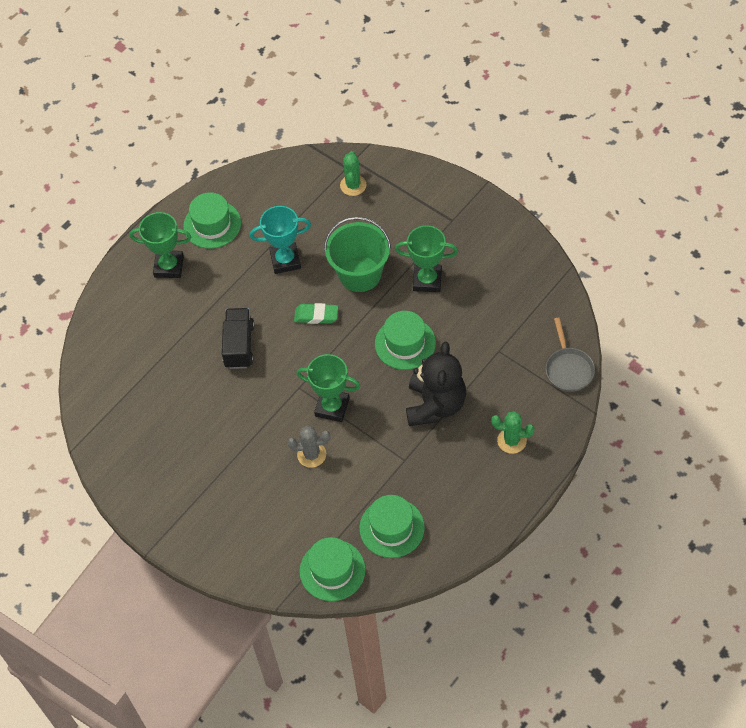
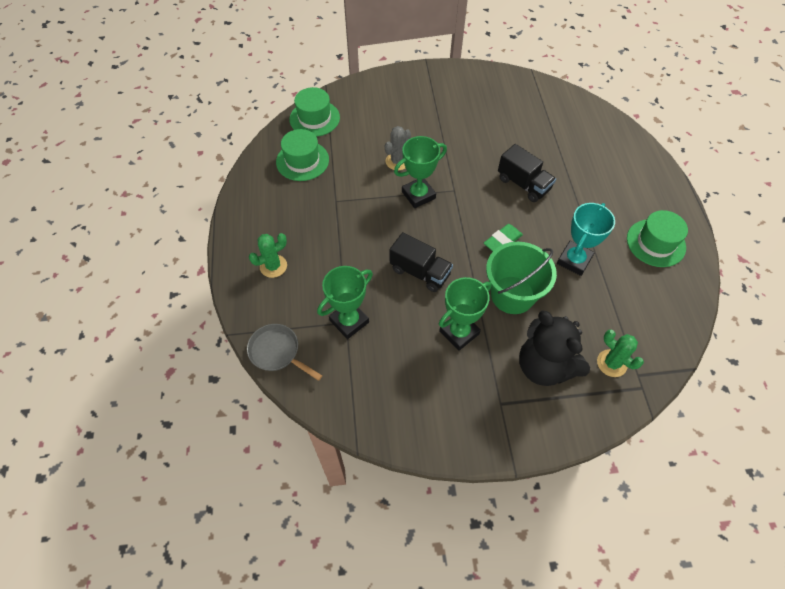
camera: 130 degrees right, 0 degrees up
green trophy [129,212,191,278] -> green trophy moved to [317,266,373,339]
green hat [375,311,436,370] -> black truck [390,232,453,292]
black teddy bear [406,342,466,426] -> black teddy bear moved to [519,311,590,386]

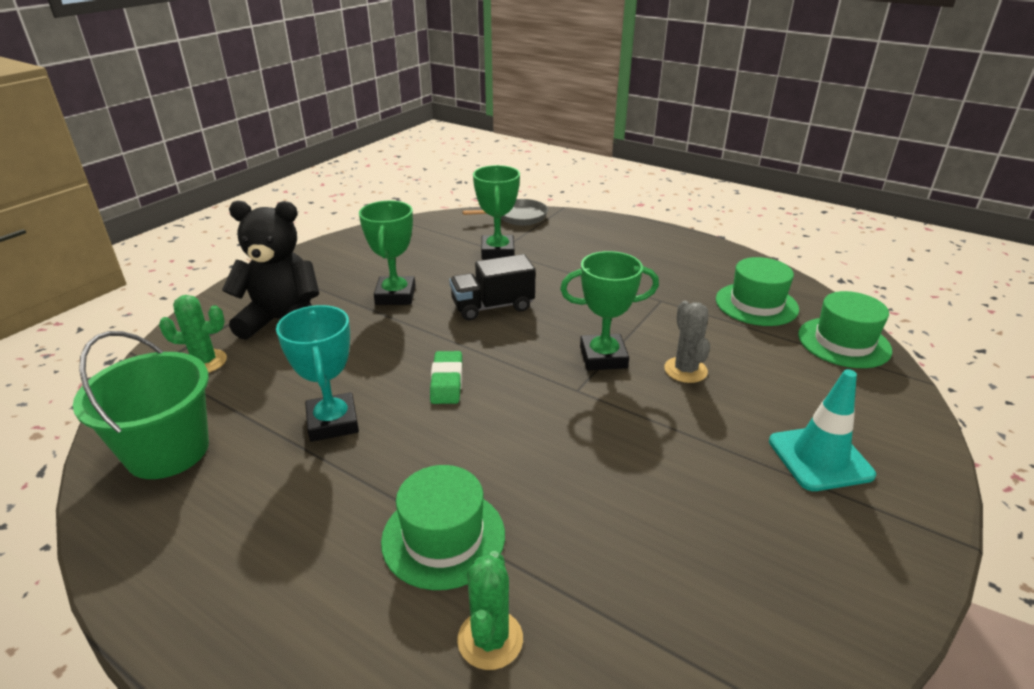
camera: 130 degrees right, 25 degrees down
green cactus [249,233,287,278] -> green cactus moved to [457,551,523,670]
green trophy [394,136,447,208] -> green trophy turned 75 degrees clockwise [560,251,659,370]
green bucket [486,242,557,314] -> green bucket moved to [73,331,209,479]
black truck [498,144,556,202] -> none
green hat [627,210,688,267] -> green hat moved to [381,465,505,590]
none -> turquoise traffic cone [769,369,876,491]

